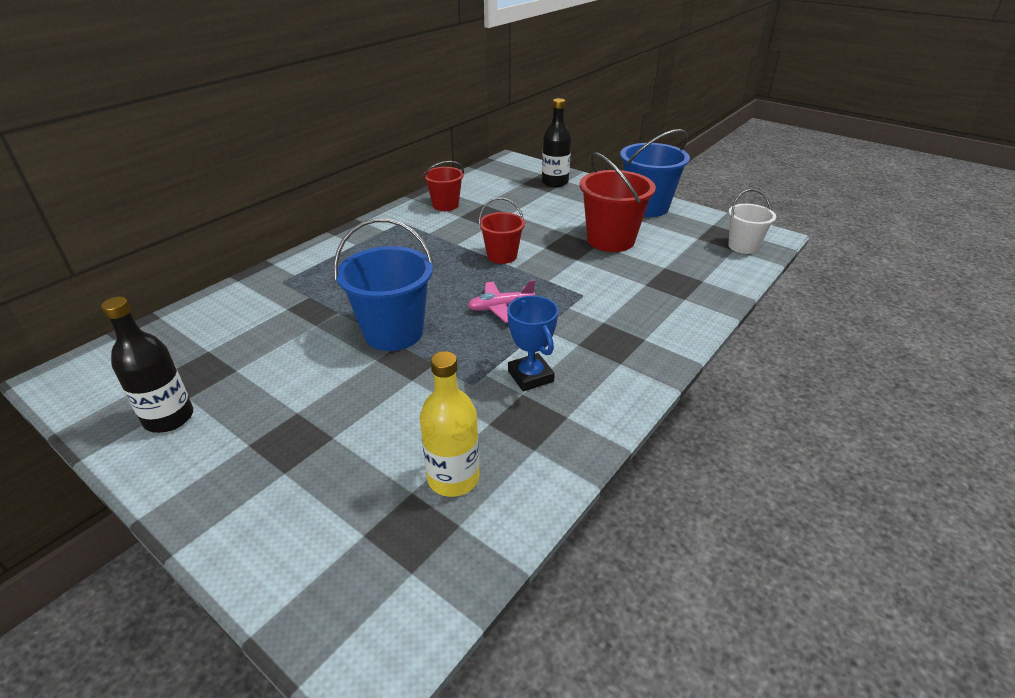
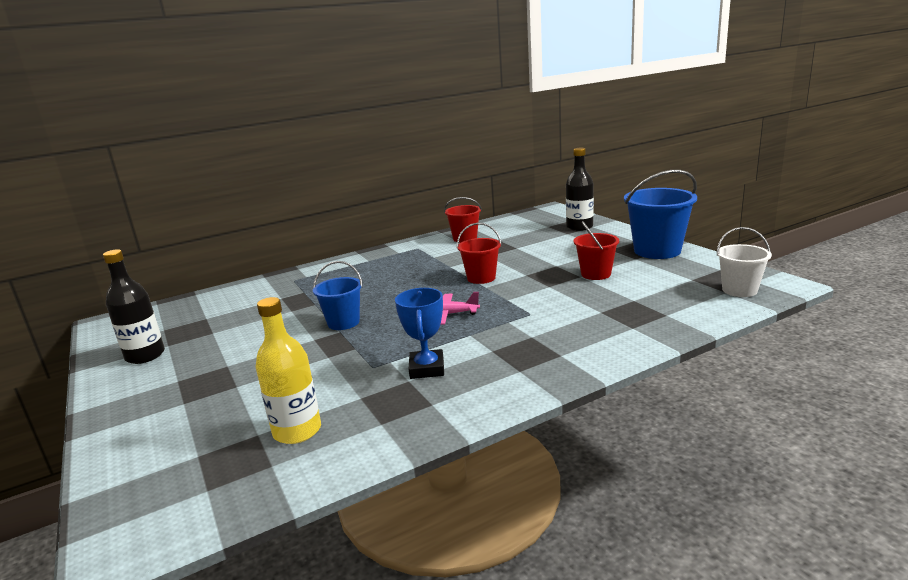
camera: 25 degrees right, 15 degrees down
blue bucket [334,218,434,351] -> blue bucket [313,261,363,330], size x0.61
red bucket [579,152,656,252] -> red bucket [574,221,619,280], size x0.61

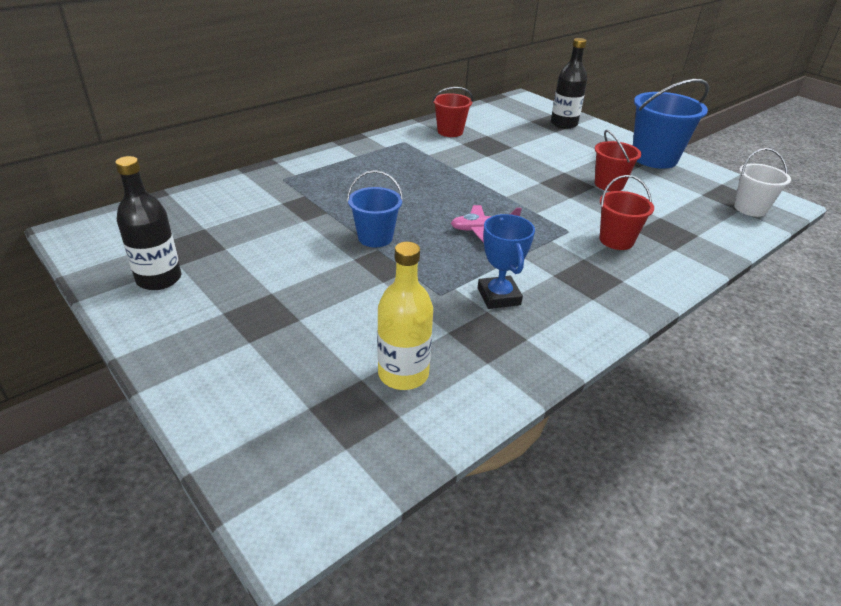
camera: 15 degrees left, 15 degrees up
red bucket [457,223,502,284] -> red bucket moved to [600,175,654,250]

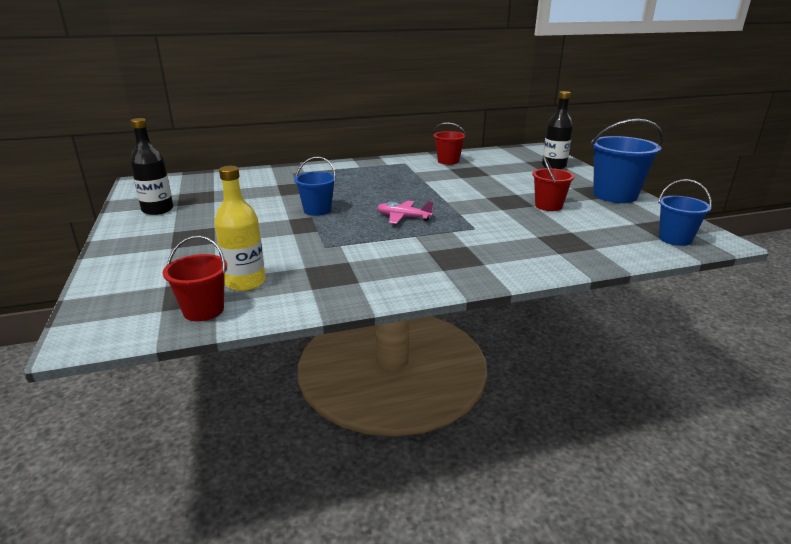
camera: 25 degrees right, 10 degrees down
blue trophy [478,214,535,309] -> none
red bucket [600,175,654,250] -> red bucket moved to [163,235,227,321]
white bucket [734,148,791,217] -> blue bucket [658,179,712,246]

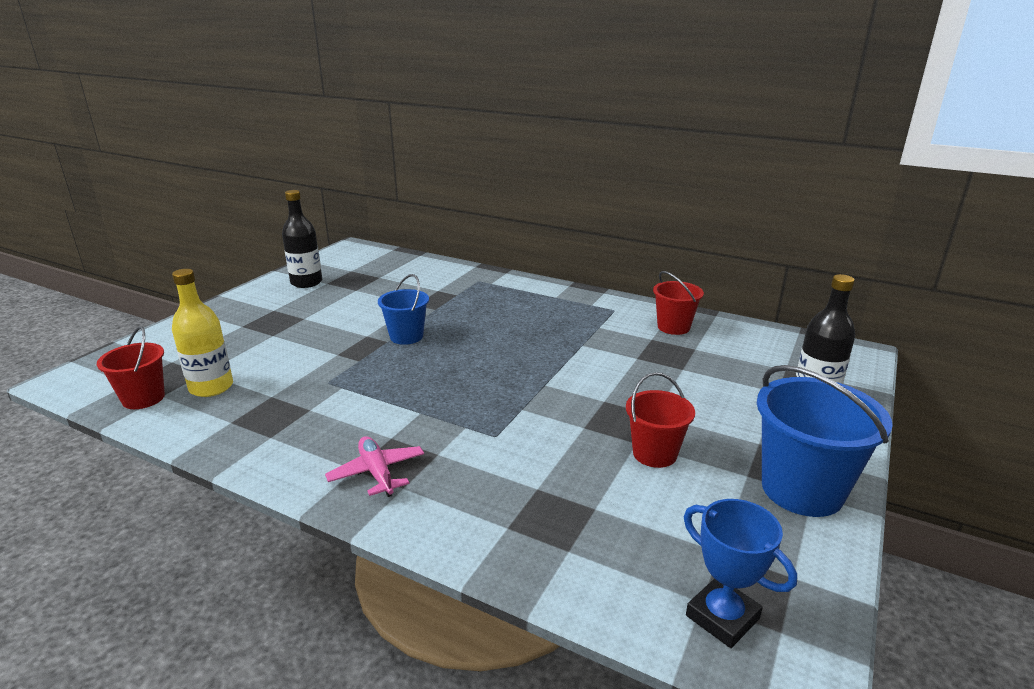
camera: 45 degrees right, 0 degrees up
pink plane [377,201,433,224] -> pink plane moved to [325,436,424,497]
blue bucket [658,179,712,246] -> blue trophy [684,499,797,648]

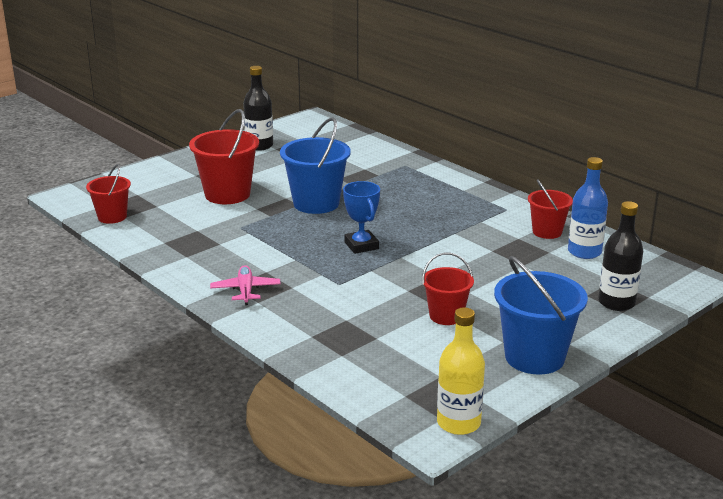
camera: 20 degrees right, 0 degrees up
yellow bottle [172,269,233,397] -> yellow bottle moved to [437,308,485,435]
blue bucket [378,274,429,345] -> blue bucket [280,118,351,214], size x1.65
blue trophy [684,499,797,648] -> blue trophy moved to [343,181,380,254]
none -> red bucket [189,109,259,204]
none -> blue bottle [568,157,608,259]

